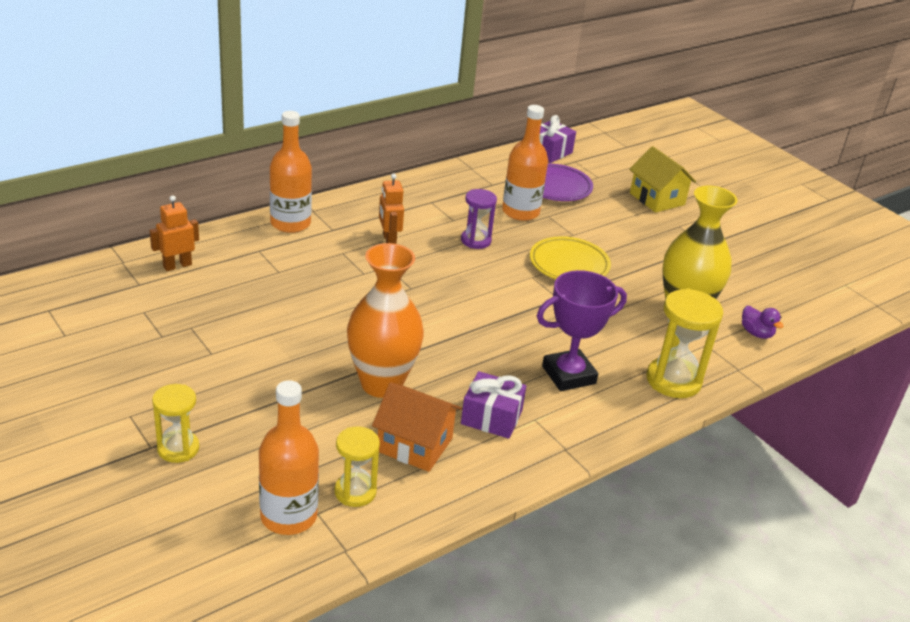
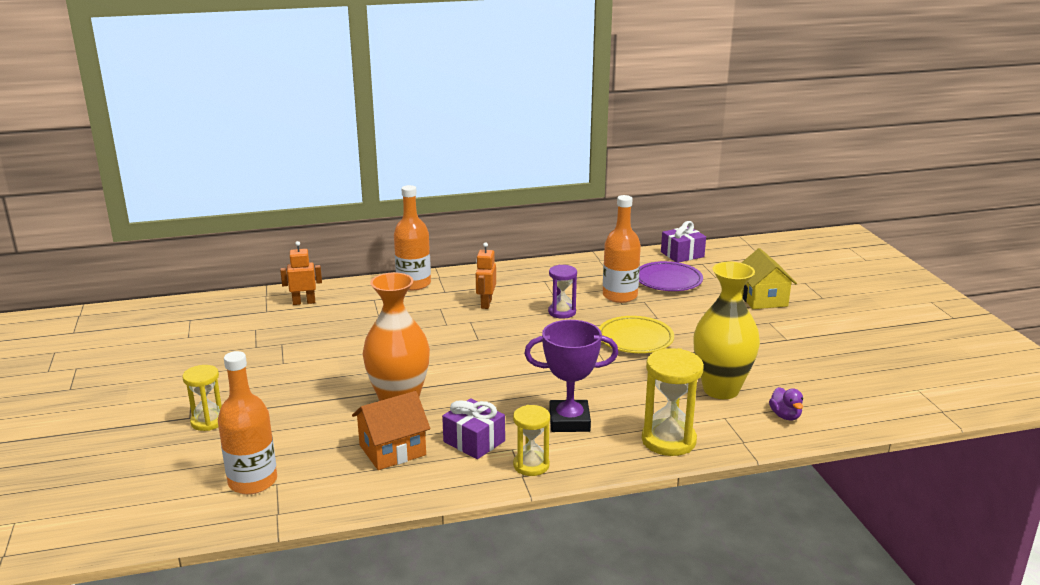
camera: 25 degrees right, 10 degrees down
yellow hourglass [334,426,380,507] -> yellow hourglass moved to [513,405,550,476]
orange house [372,382,462,472] -> orange house turned 75 degrees counterclockwise [352,391,430,470]

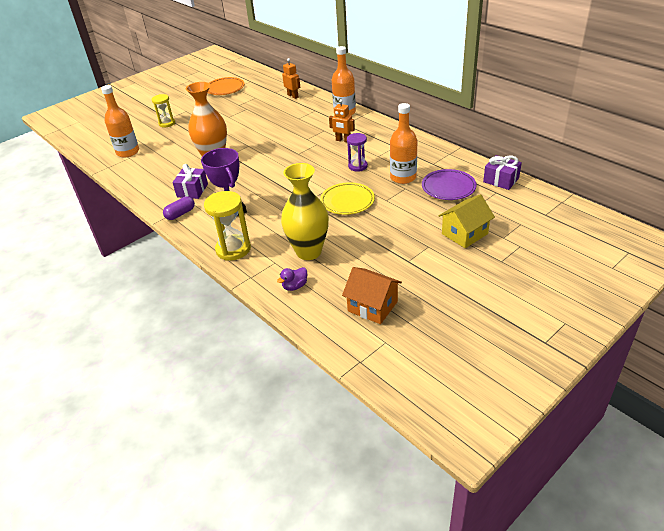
camera: 65 degrees right, 15 degrees up
orange house [352,391,430,470] -> orange house moved to [342,267,402,324]
orange robot [476,242,496,309] -> orange robot turned 135 degrees counterclockwise [329,99,355,142]
yellow hourglass [513,405,550,476] -> purple capsule [163,196,195,220]
none -> orange plate [208,77,244,95]

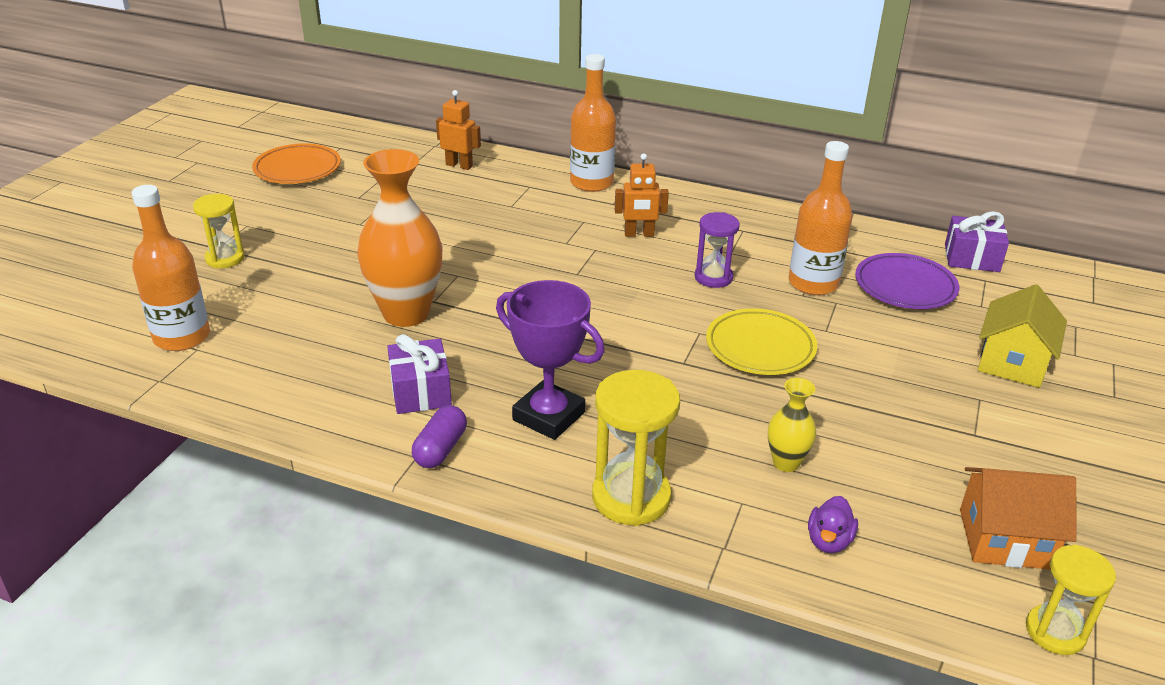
camera: 30 degrees left, 5 degrees down
yellow vase [281,163,329,260] -> yellow vase [768,378,816,472], size x0.49
none -> yellow hourglass [1026,545,1116,655]

